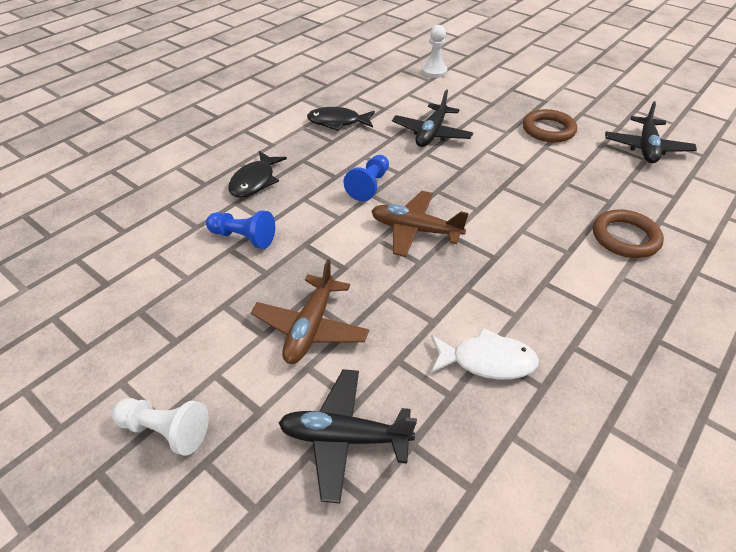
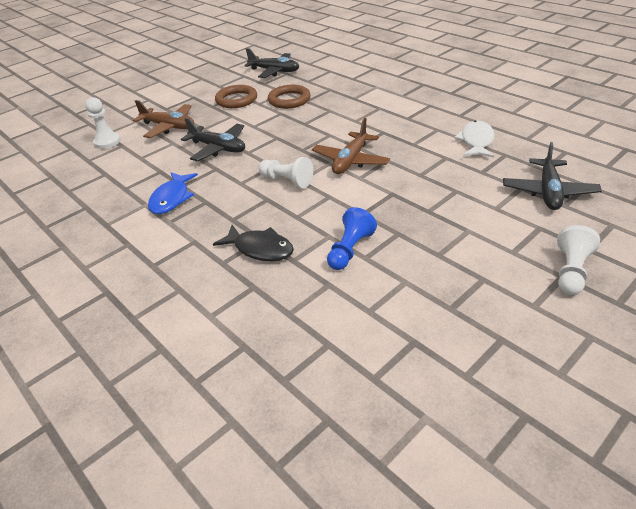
camera: 80 degrees left, 5 degrees down
brown plane [251,259,369,364] -> brown plane moved to [133,100,194,138]
black fish [307,107,375,131] -> blue fish [148,172,198,214]
blue pawn [344,155,389,201] -> white pawn [258,157,313,189]
brown ring [593,209,664,258] -> brown ring moved to [268,85,311,109]

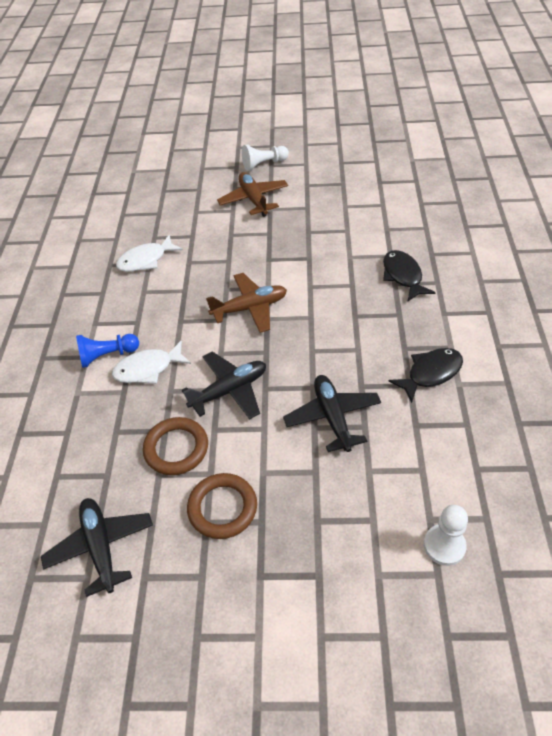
camera: 135 degrees left, 10 degrees up
brown plane [133,100,194,138] -> brown plane moved to [217,172,288,217]
blue fish [148,172,198,214] -> black fish [388,348,463,403]
white pawn [258,157,313,189] -> none
blue pawn [327,207,377,270] -> blue pawn moved to [76,334,139,368]
black plane [503,142,602,210] -> black plane moved to [182,351,266,419]
none -> white fish [112,340,191,384]

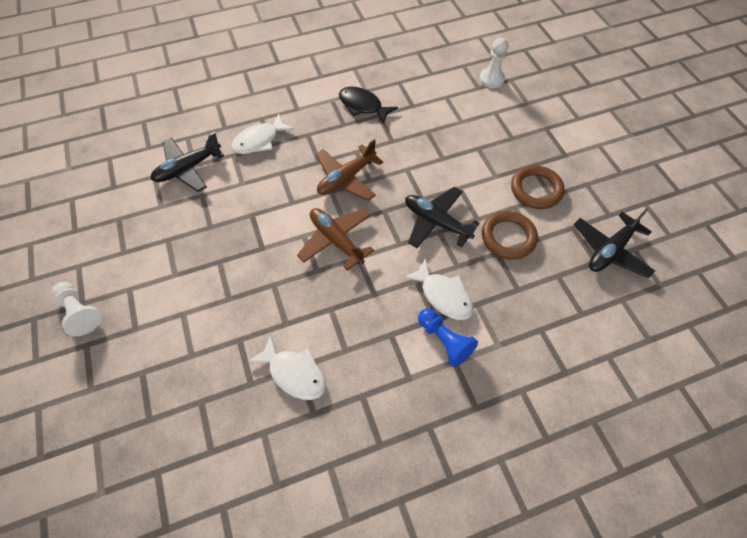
camera: 115 degrees left, 10 degrees up
brown plane [217,172,288,217] -> brown plane moved to [316,139,383,201]
black plane [283,375,381,452] -> black plane moved to [151,132,224,192]
black fish [383,250,436,302] -> white fish [231,114,294,154]

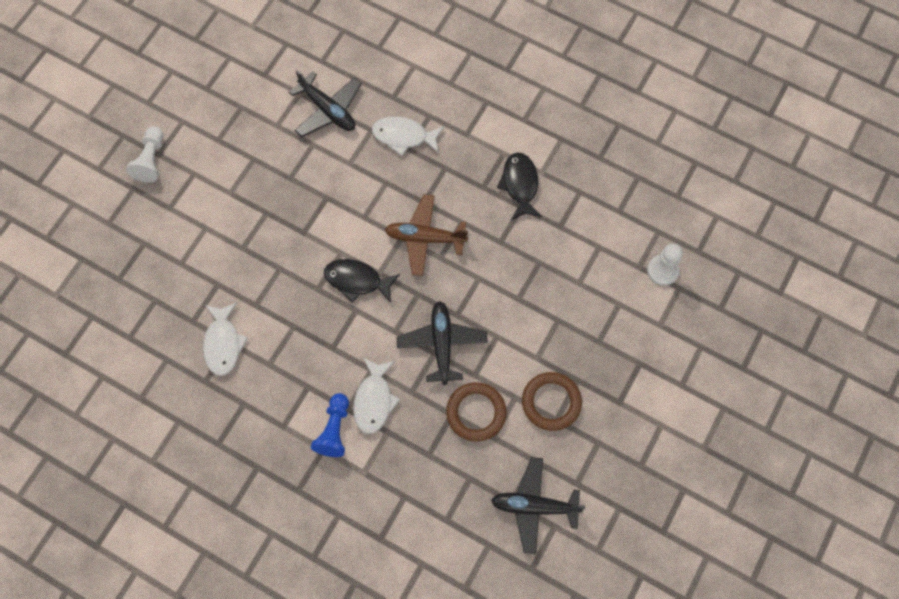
camera: 50 degrees right, 10 degrees up
black plane [151,132,224,192] -> black plane turned 150 degrees counterclockwise [289,70,362,137]
brown plane [297,208,374,270] -> black fish [324,259,400,303]

